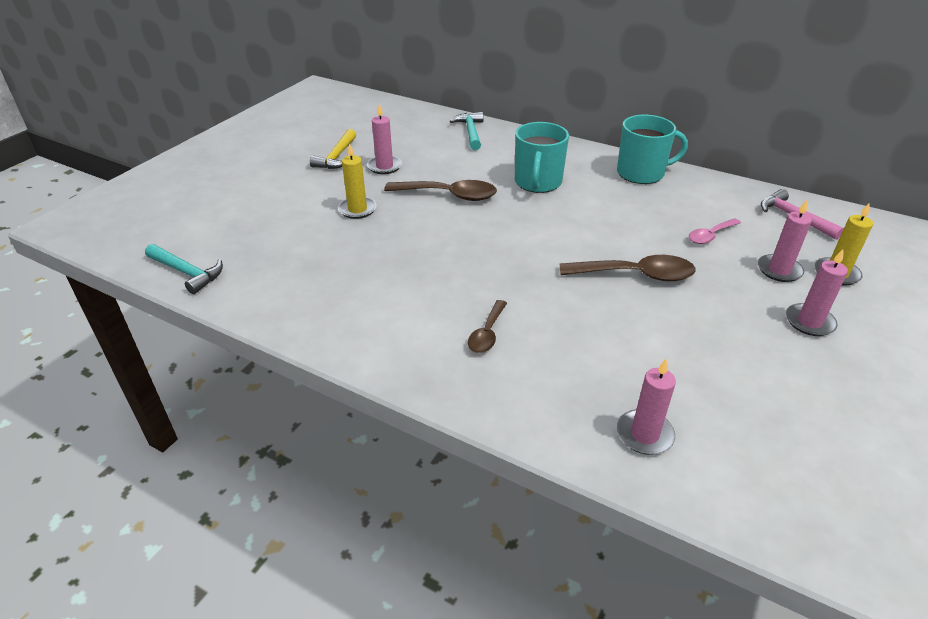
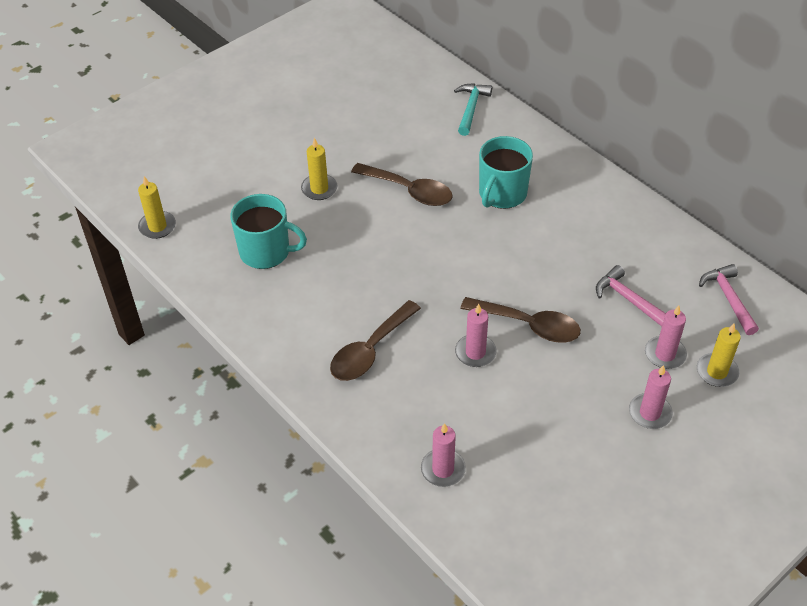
camera: 20 degrees right, 10 degrees up
turquoise hammer [145,244,223,294] -> yellow candle [138,176,176,239]
yellow hammer [310,129,356,169] -> none
pink candle [367,104,402,174] -> pink candle moved to [455,304,497,367]
brown spoon [468,300,507,353] -> brown spoon [330,300,421,381], size x1.71
turquoise mug [617,115,688,184] -> turquoise mug moved to [230,194,307,269]
pink spoon [689,218,741,244] -> pink hammer [596,265,666,326]

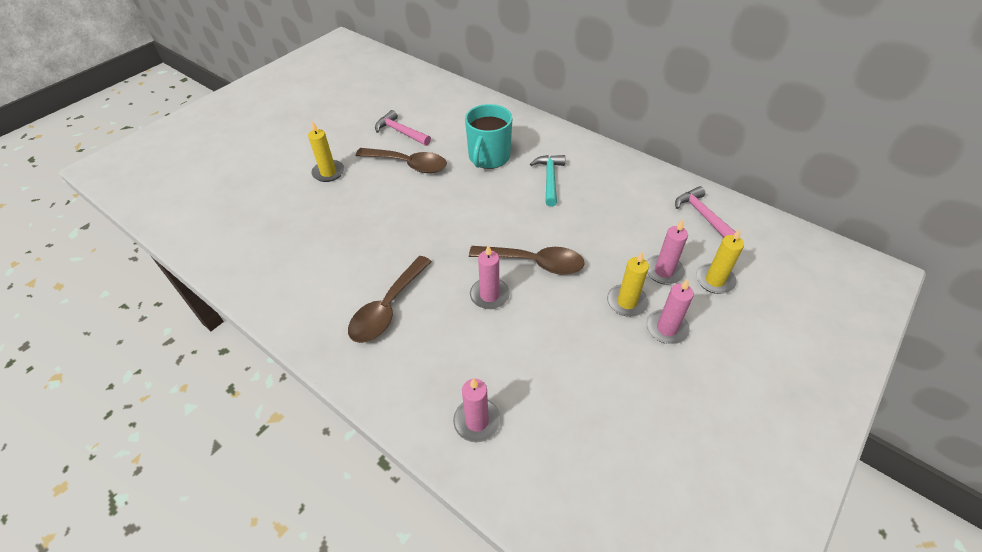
camera: 10 degrees left, 0 degrees up
yellow candle [138,176,176,239] -> yellow candle moved to [607,252,649,317]
turquoise mug [230,194,307,269] -> none
turquoise hammer [454,83,492,136] -> turquoise hammer moved to [530,155,565,207]
pink hammer [596,265,666,326] -> pink hammer moved to [375,110,431,146]

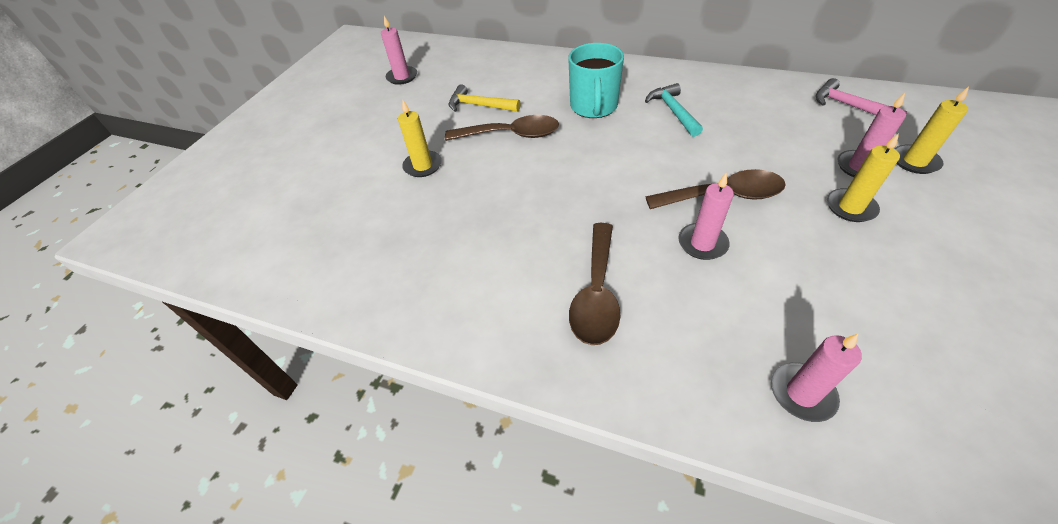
camera: 15 degrees left, 0 degrees up
pink hammer [375,110,431,146] -> yellow hammer [449,84,520,112]
pink candle [647,279,694,344] -> pink candle moved to [381,16,417,85]

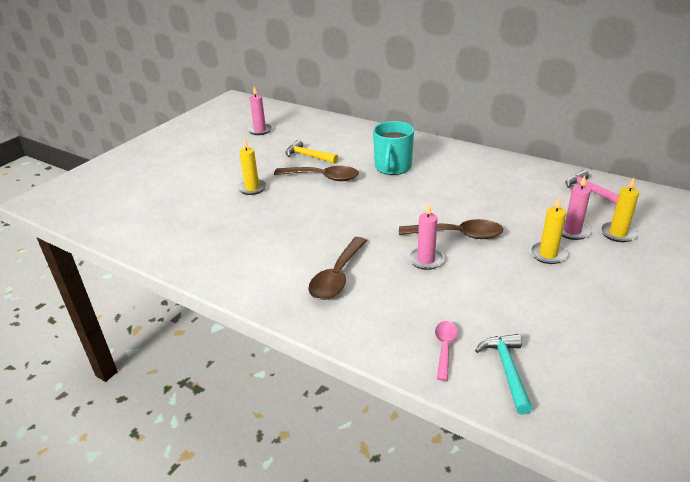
camera: 10 degrees right, 15 degrees down
turquoise hammer [645,83,703,137] -> turquoise hammer moved to [475,334,533,415]
pink candle [771,334,862,422] -> pink spoon [435,321,458,381]

